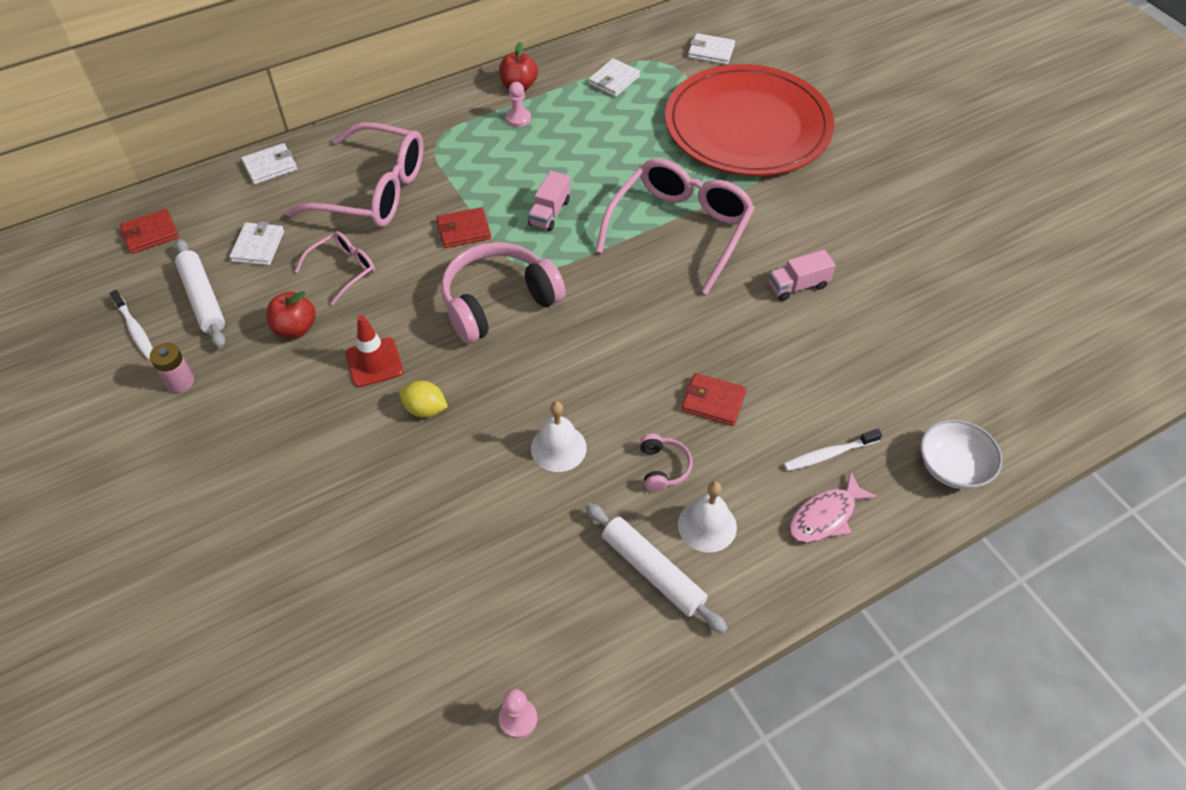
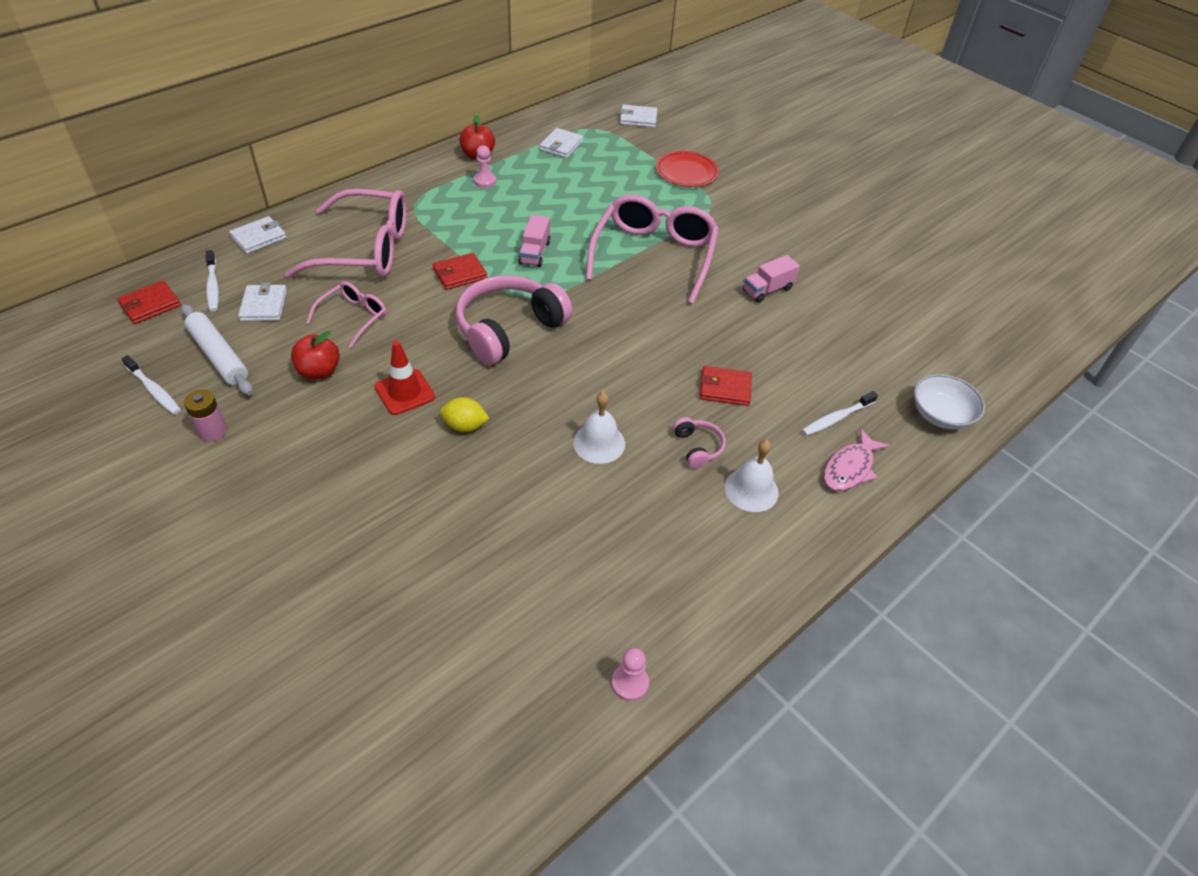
camera: 15 degrees left, 5 degrees down
white rolling pin [585,503,728,633] -> none
red plate [665,64,834,176] -> red plate [656,151,719,187], size x0.43
none -> white toothbrush [206,250,219,312]

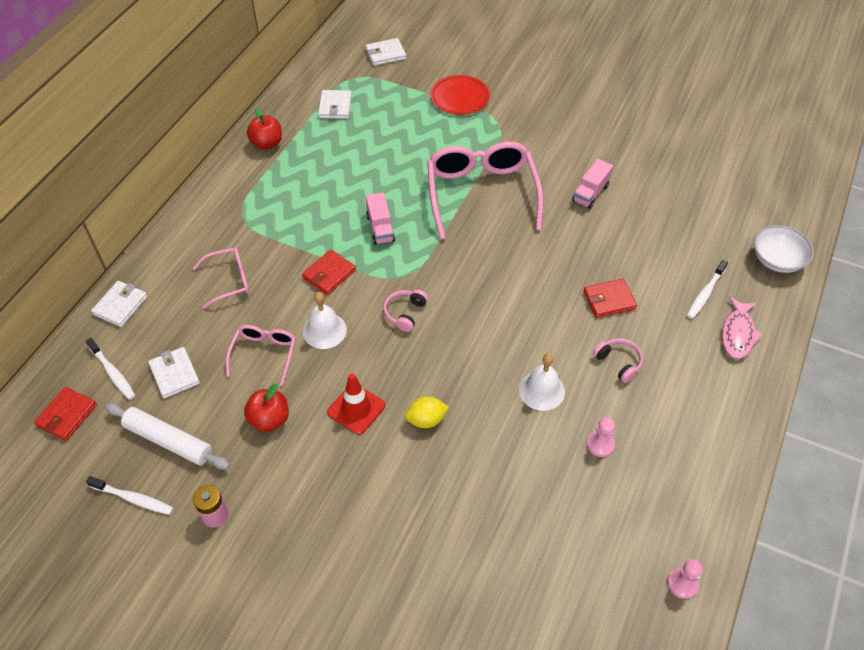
camera: 20 degrees left, 5 degrees up
pink glasses [285,189,407,278] -> pink glasses [193,247,249,309], size x0.51
pink headphones [456,275,572,365] -> pink headphones [383,290,428,332], size x0.45
pink pawn [473,145,496,188] -> pink pawn moved to [587,417,615,457]
white bell [725,440,778,512] -> white bell moved to [303,292,347,349]

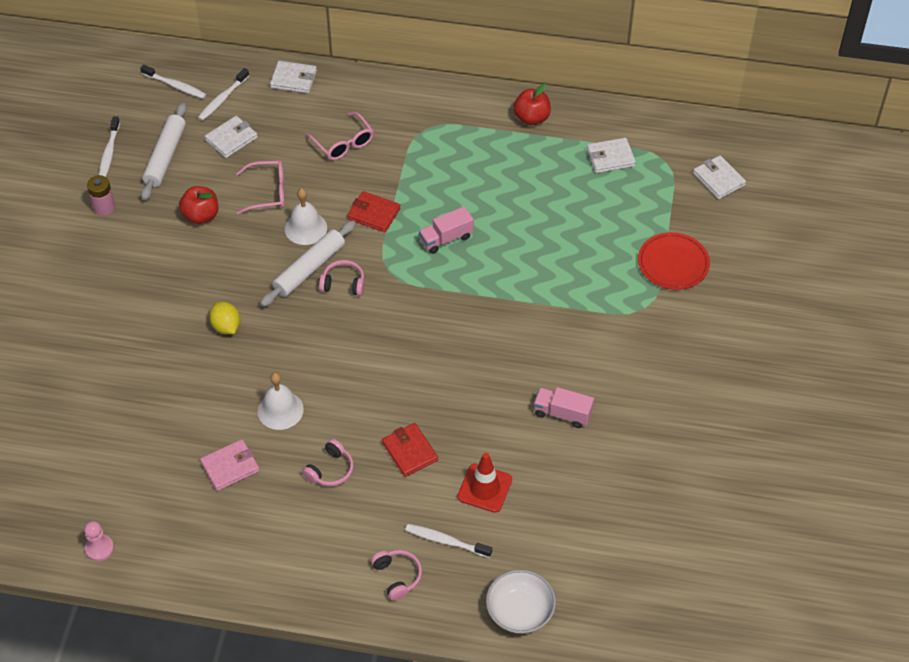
camera: 75 degrees right, 0 degrees up
red wallet [34,387,97,441] -> white toothbrush [140,65,206,99]
red traffic cone [327,373,385,435] -> red traffic cone moved to [458,453,512,513]
pink glasses [427,142,543,239] -> none
pink pawn [587,417,615,457] -> pink wallet [200,439,260,491]
pink fish [722,296,763,359] -> pink headphones [371,550,422,601]
none -> white rolling pin [260,221,356,307]

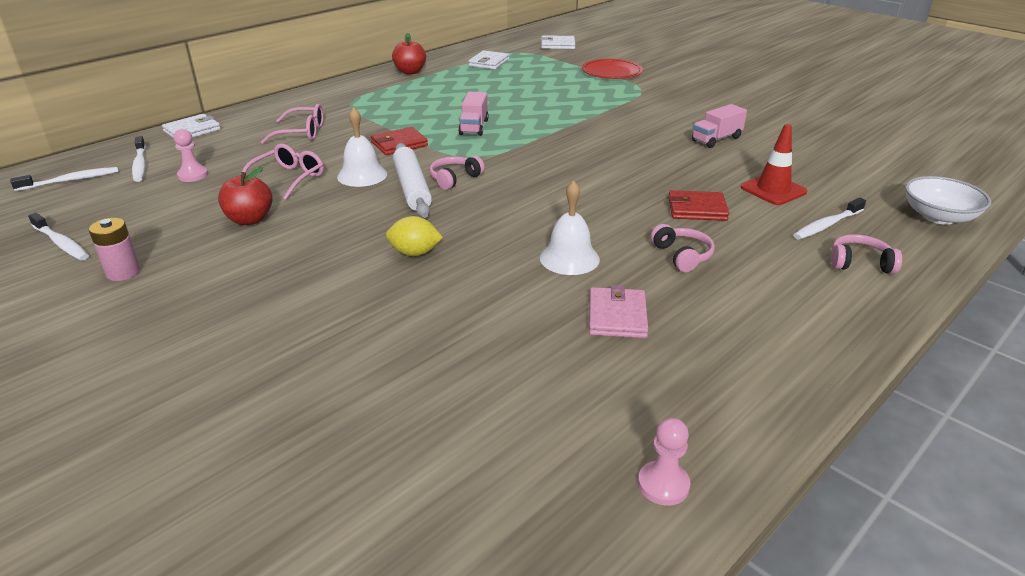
camera: 55 degrees left, 20 degrees down
white rolling pin [141,103,187,200] -> none
white wallet [205,116,258,158] -> pink pawn [174,129,208,182]

